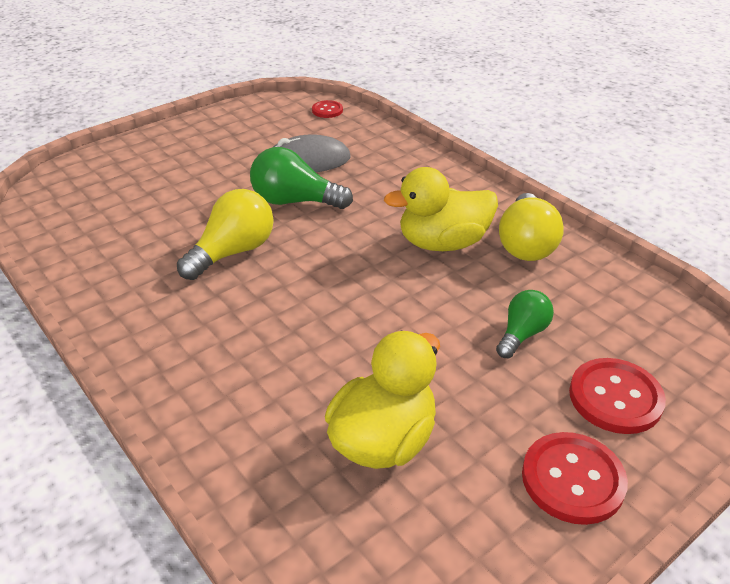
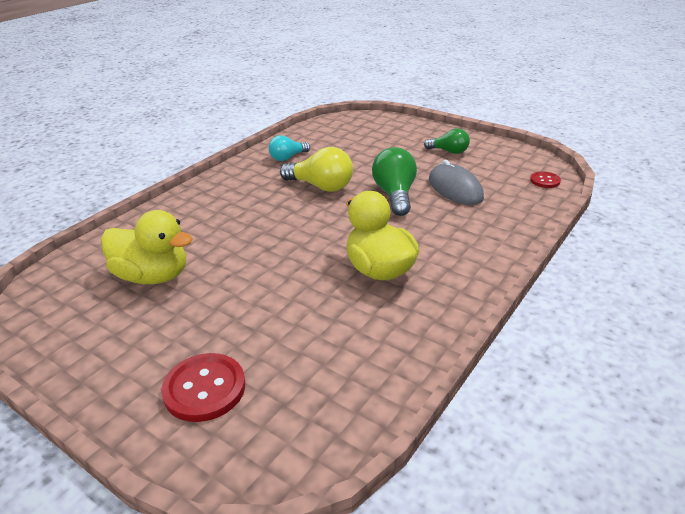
camera: 75 degrees right, 5 degrees down
green light bulb [496,290,554,358] -> green light bulb moved to [424,128,470,154]
yellow light bulb [499,193,564,261] -> none
red button [522,432,628,525] -> none
none -> turquoise light bulb [269,135,310,161]

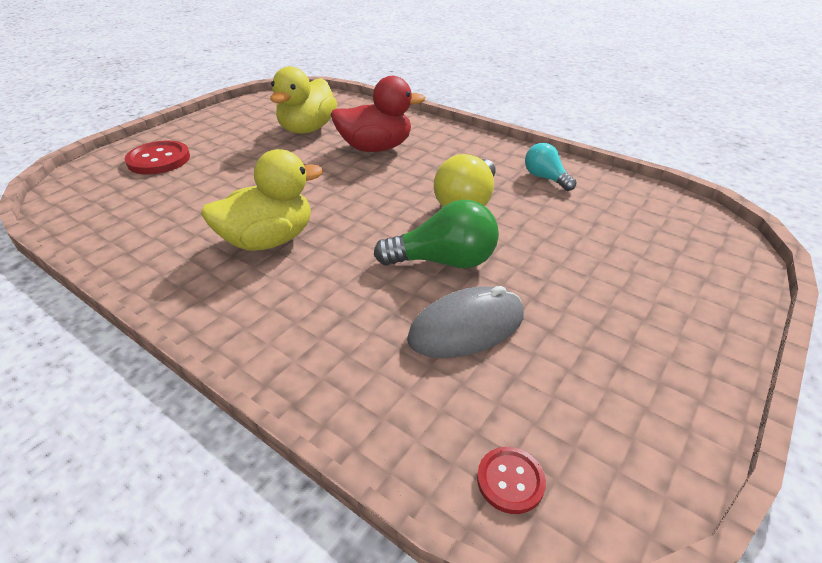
camera: 90 degrees right, 5 degrees up
green light bulb [424,128,470,154] -> none
none -> red duck [331,76,426,152]

